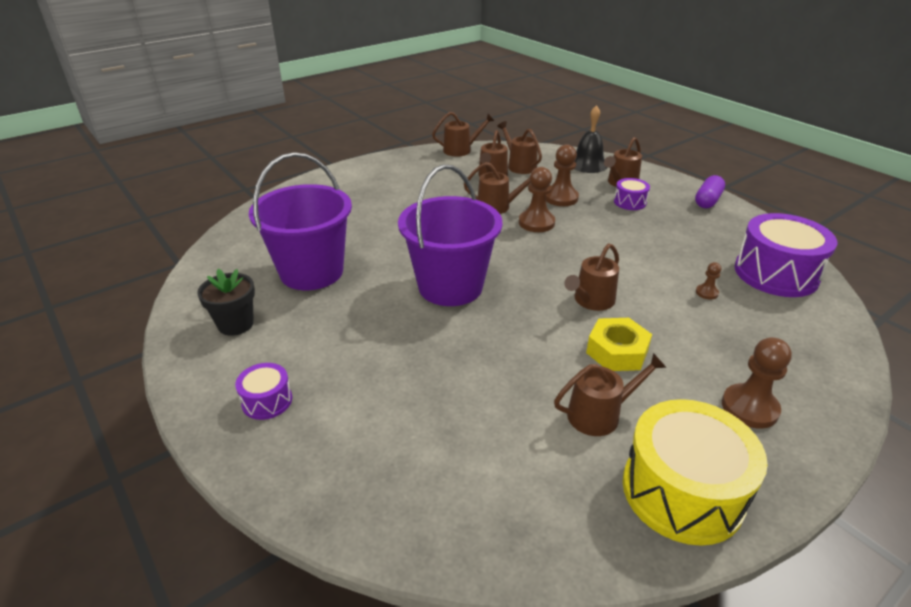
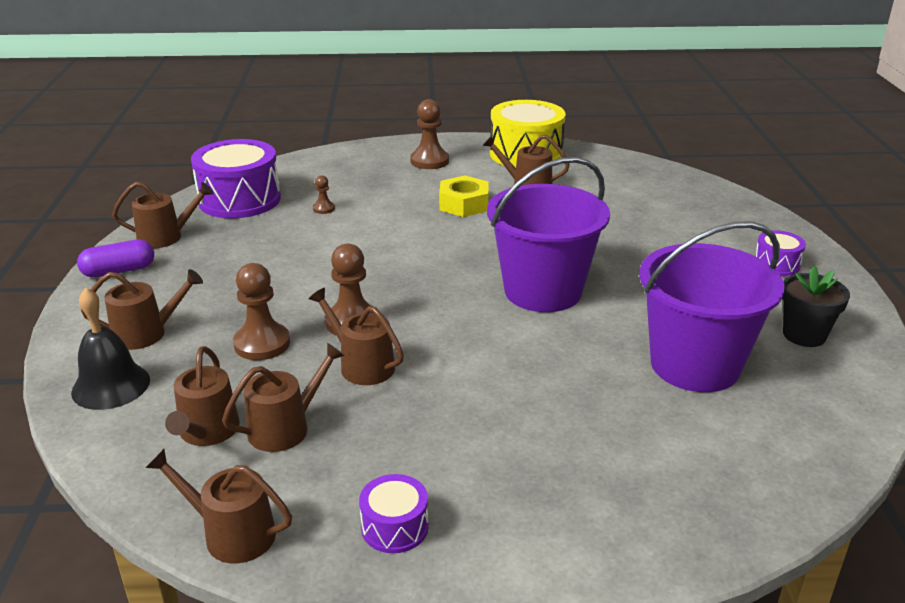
camera: 145 degrees left, 5 degrees down
brown watering can [564,244,619,311] -> brown watering can moved to [112,182,214,248]
purple drum [614,178,650,210] -> purple drum moved to [359,474,429,553]

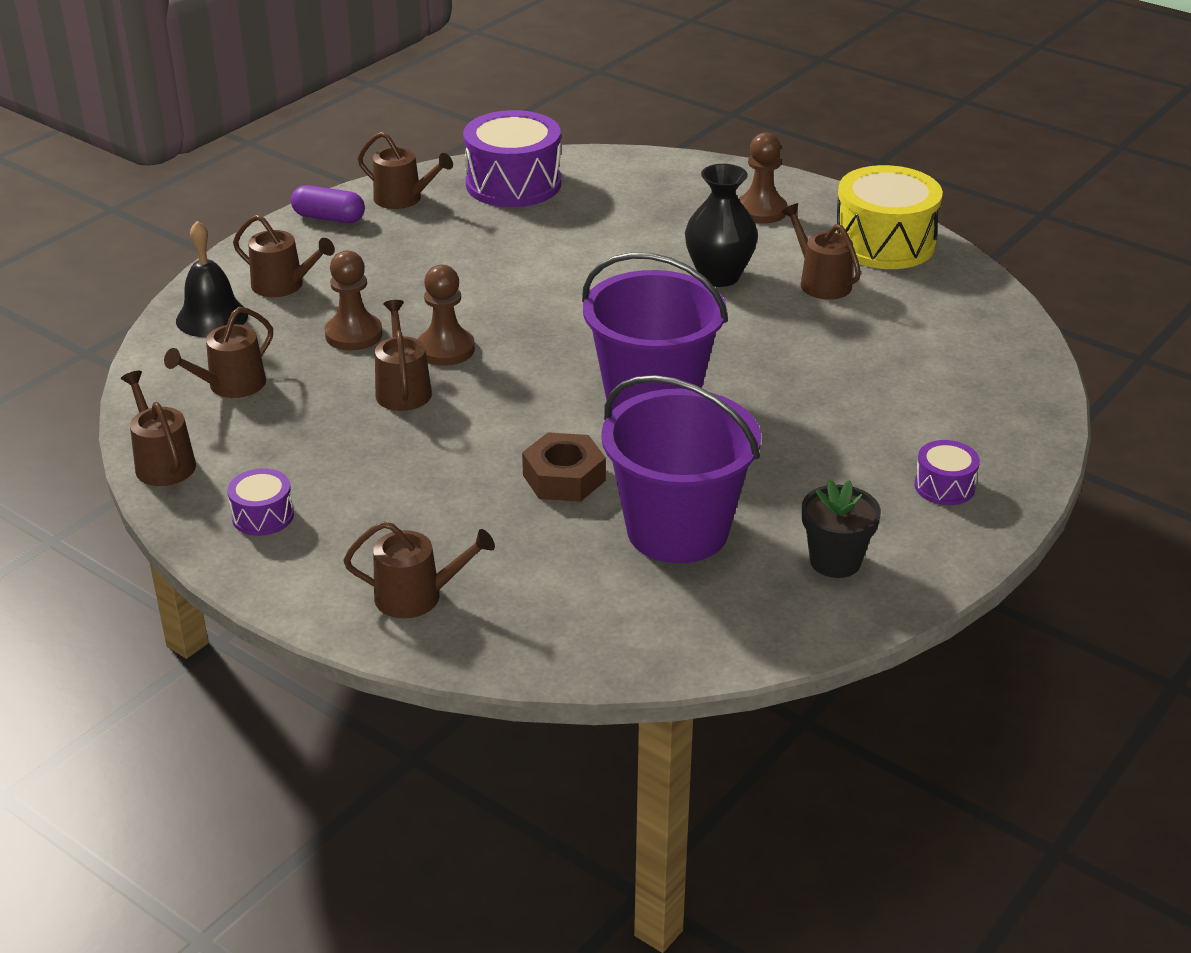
camera: 40 degrees right, 5 degrees up
brown watering can [222,343,345,452] -> brown watering can moved to [343,521,495,618]
brown pawn [313,175,335,214] -> none
yellow nut [439,175,489,217] -> black vase [685,164,758,287]
none -> brown nut [522,432,606,502]

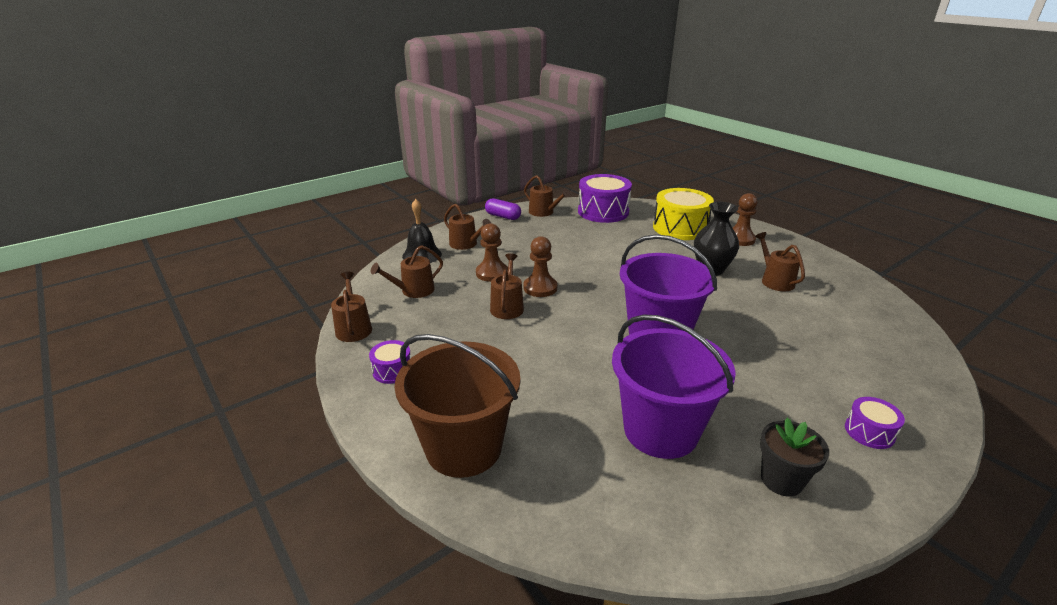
camera: 15 degrees right, 5 degrees down
brown watering can [343,521,495,618] -> brown bucket [394,334,521,478]
brown nut [522,432,606,502] -> none
yellow drum [834,165,943,269] -> yellow drum moved to [653,188,714,240]

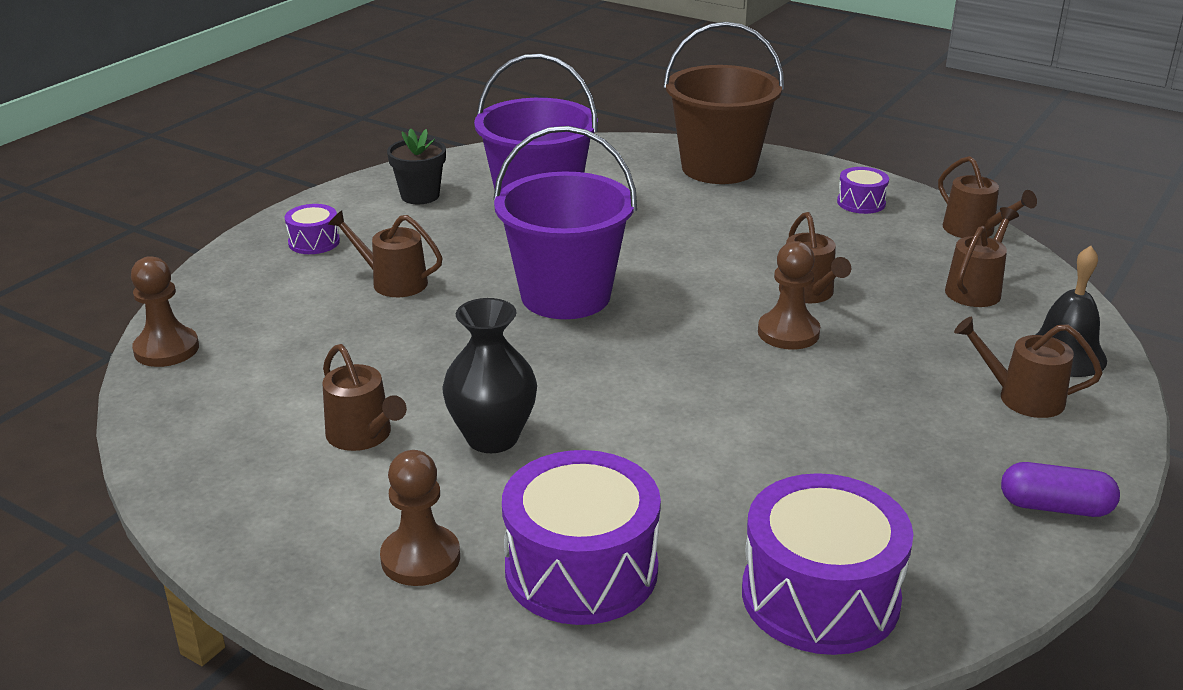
camera: 160 degrees right, 0 degrees up
brown pawn [476,223,508,282] -> brown pawn moved to [131,256,199,367]
brown watering can [524,175,570,217] -> brown watering can moved to [328,210,442,297]
yellow drum [653,188,714,240] -> purple drum [502,450,661,625]

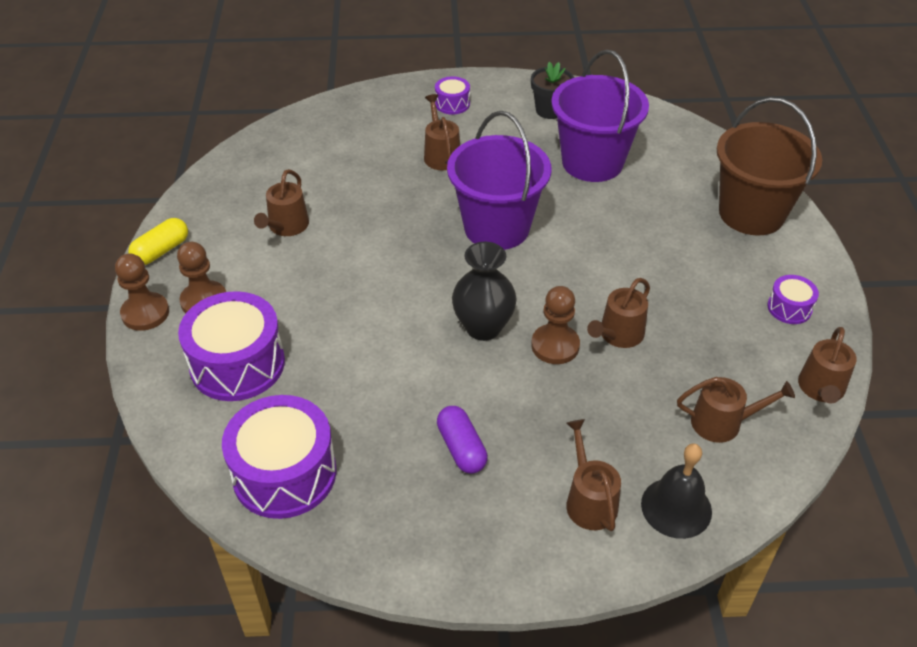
camera: 55 degrees right, 15 degrees up
brown pawn [131,256,199,367] -> brown pawn moved to [115,254,169,331]
black vase [442,298,537,453] -> black vase moved to [452,242,517,341]
purple capsule [1001,462,1120,517] -> purple capsule moved to [437,406,488,474]
none -> yellow capsule [128,218,188,265]

